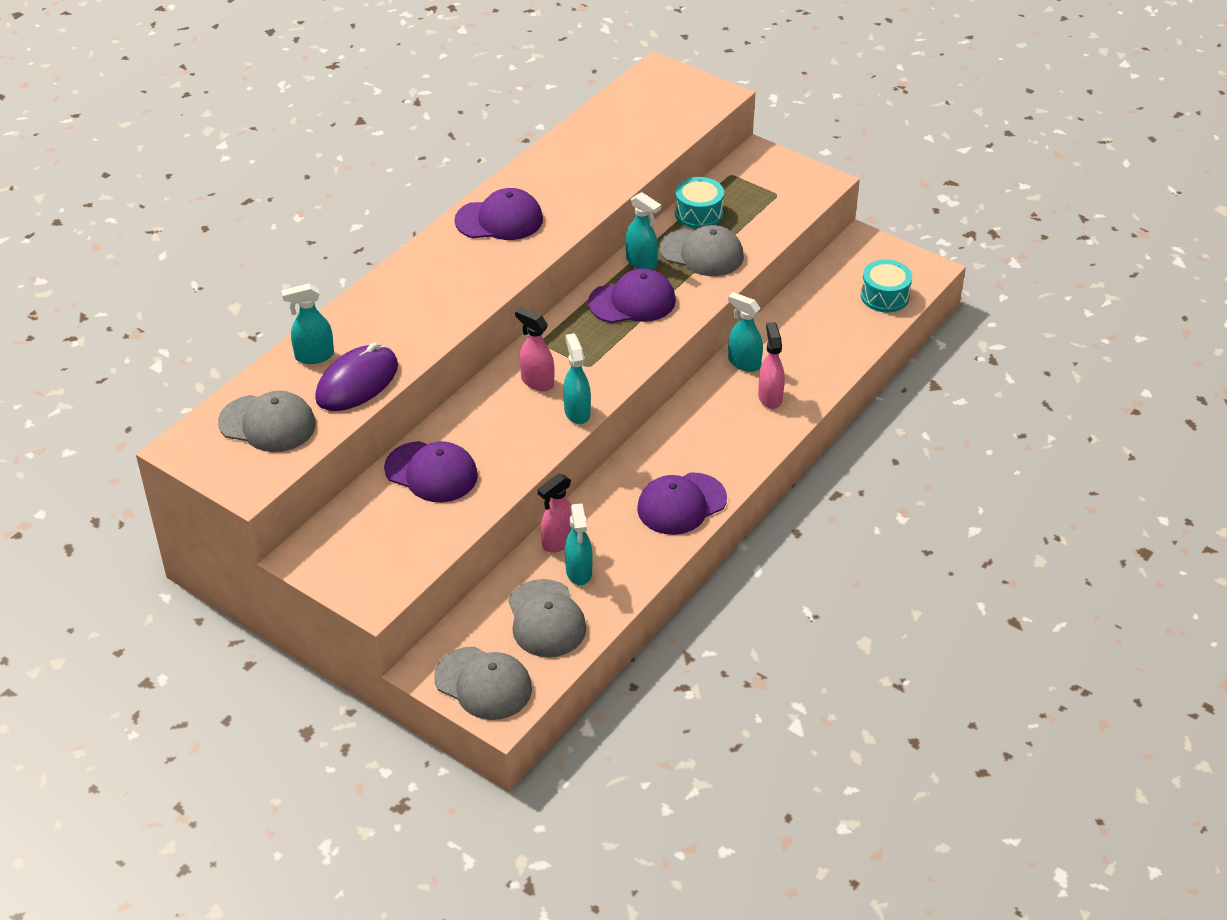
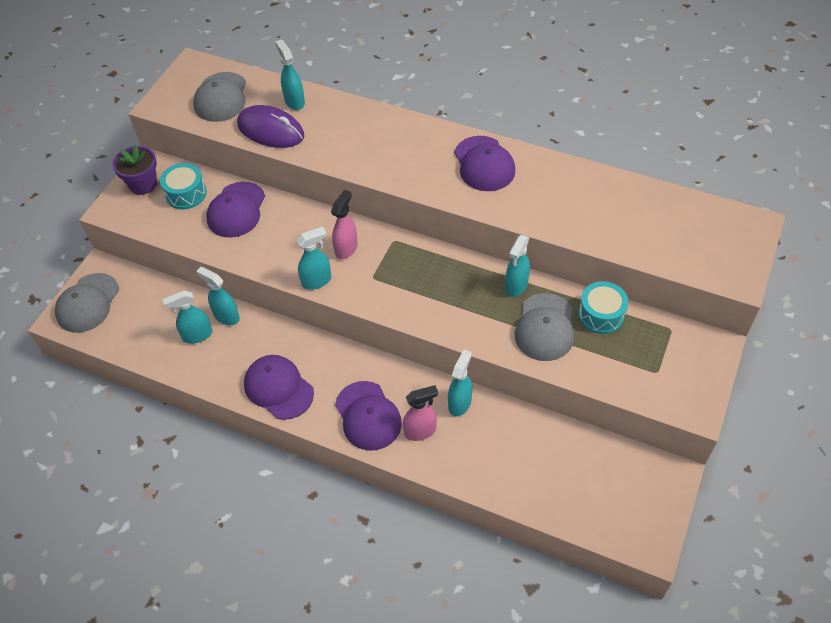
camera: 80 degrees right, 10 degrees up
grey cap [508,579,586,657] -> none
pink spray bottle [538,474,572,553] -> turquoise spray bottle [196,267,240,325]
purple cap [588,268,676,323] -> purple cap moved to [335,381,402,451]
turquoise drum [861,260,912,312] -> turquoise drum moved to [160,163,207,209]
none -> purple flower pot [113,145,157,195]

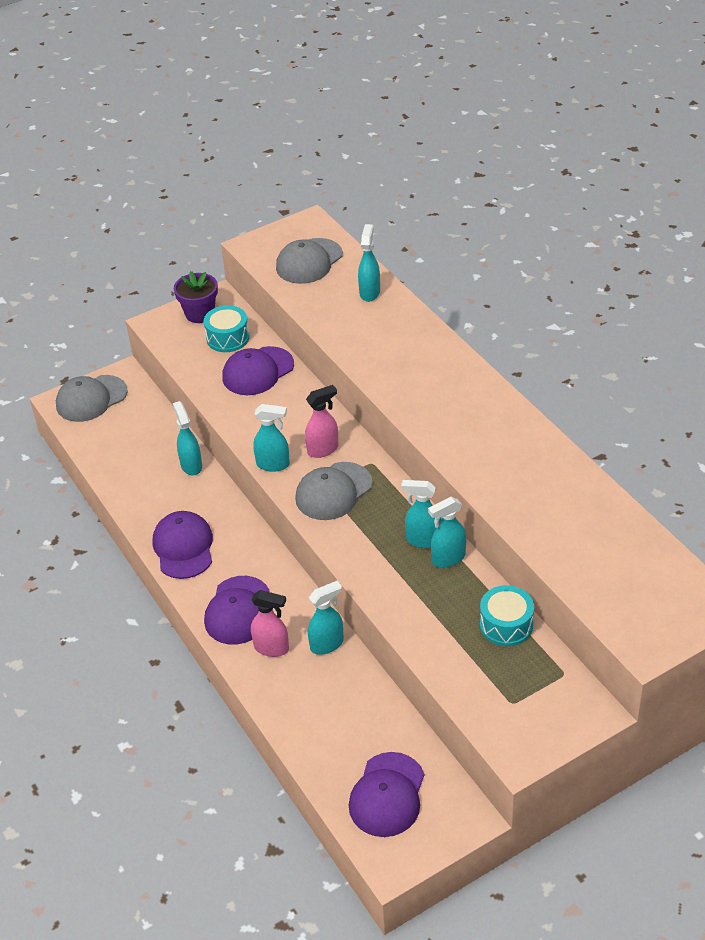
camera: 35 degrees right, 10 degrees down
turquoise spray bottle [163,291,212,344] -> turquoise spray bottle moved to [401,480,442,548]
purple mouse [237,105,304,148] -> none
purple cap [454,136,515,191] -> purple cap moved to [349,752,424,837]
grey cap [515,293,574,361] -> grey cap moved to [295,462,373,520]

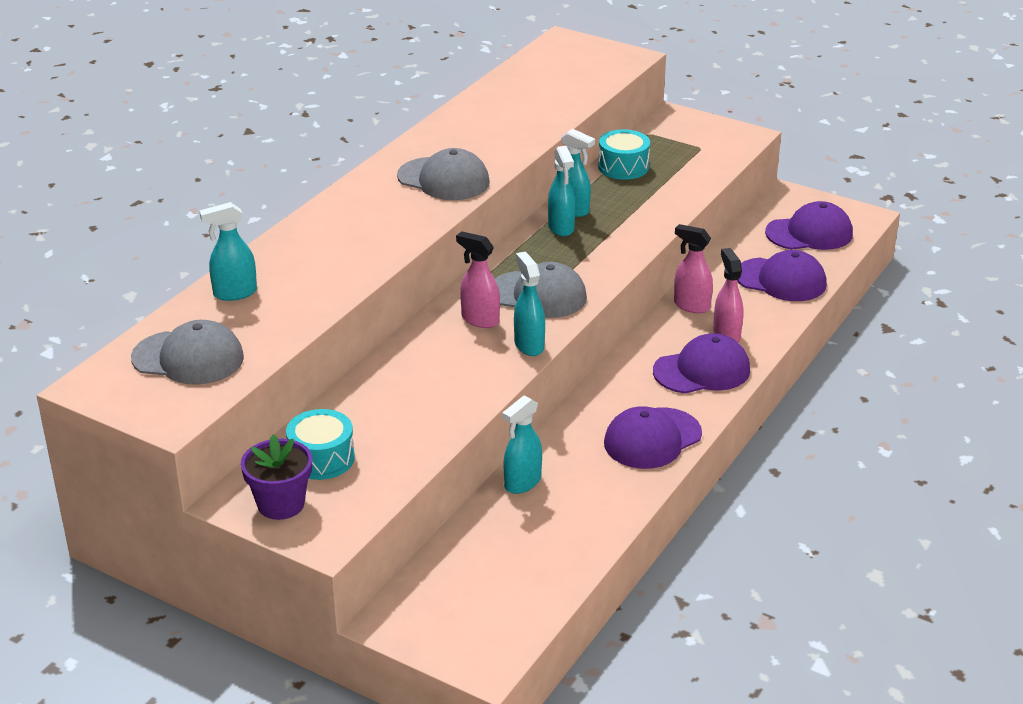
camera: 120 degrees left, 10 degrees down
grey cap [56,375,128,422] -> grey cap moved to [397,148,490,200]
purple cap [222,346,294,395] -> purple cap moved to [737,250,827,301]
turquoise spray bottle [308,581,344,655] -> pink spray bottle [674,224,713,313]

